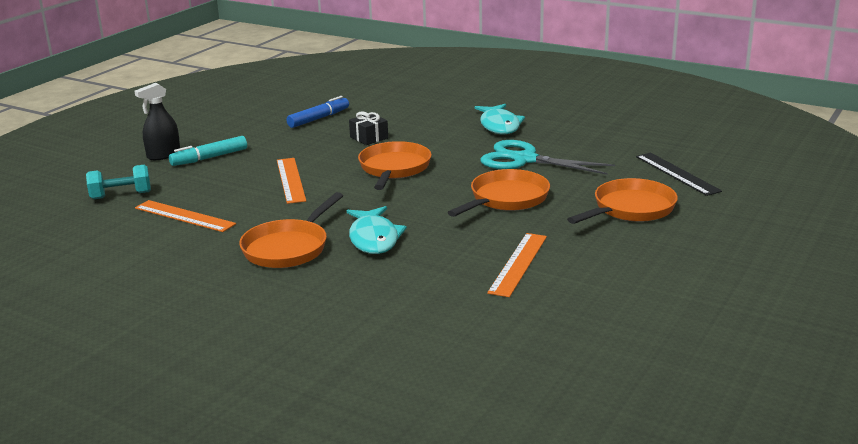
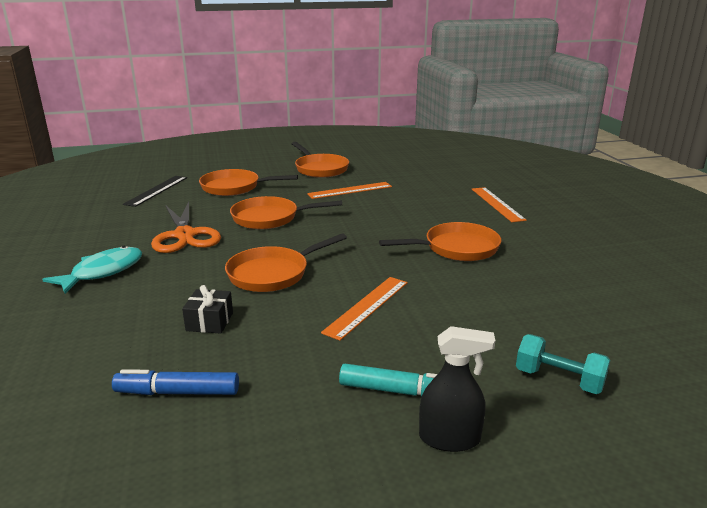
camera: 135 degrees left, 0 degrees up
orange ruler [135,200,236,232] -> orange ruler moved to [472,187,527,222]
turquoise fish [347,206,407,254] -> none
turquoise scissors [480,140,615,175] -> orange scissors [151,201,221,253]
none -> orange pan [292,142,349,178]

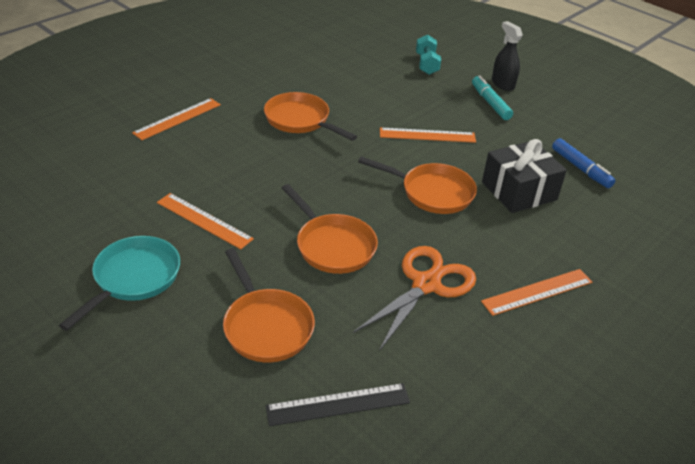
camera: 125 degrees left, 15 degrees up
turquoise fish [42,246,142,294] -> orange ruler [481,269,592,316]
black gift [182,285,233,334] -> black gift [482,139,567,213], size x1.87
orange pan [292,142,349,178] -> turquoise pan [59,236,180,331]

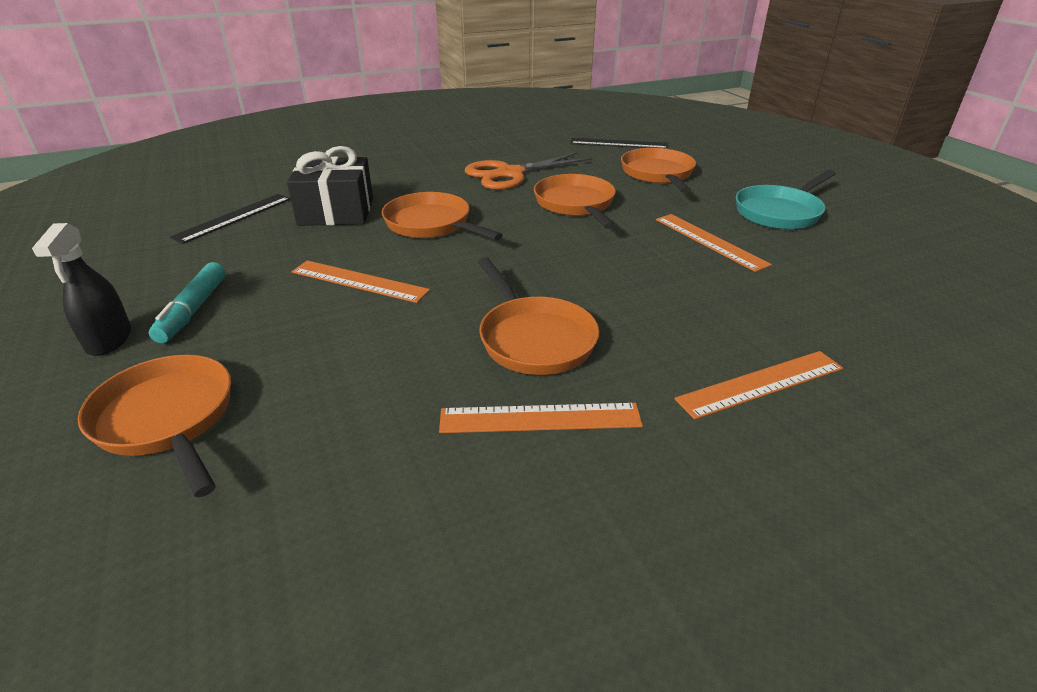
camera: 155 degrees left, 5 degrees down
turquoise dumbbell [416,35,441,75] -> orange pan [78,355,231,498]
orange ruler [481,269,592,316] -> orange ruler moved to [439,403,643,433]
blue marker [552,138,615,188] -> black ruler [170,194,291,244]

